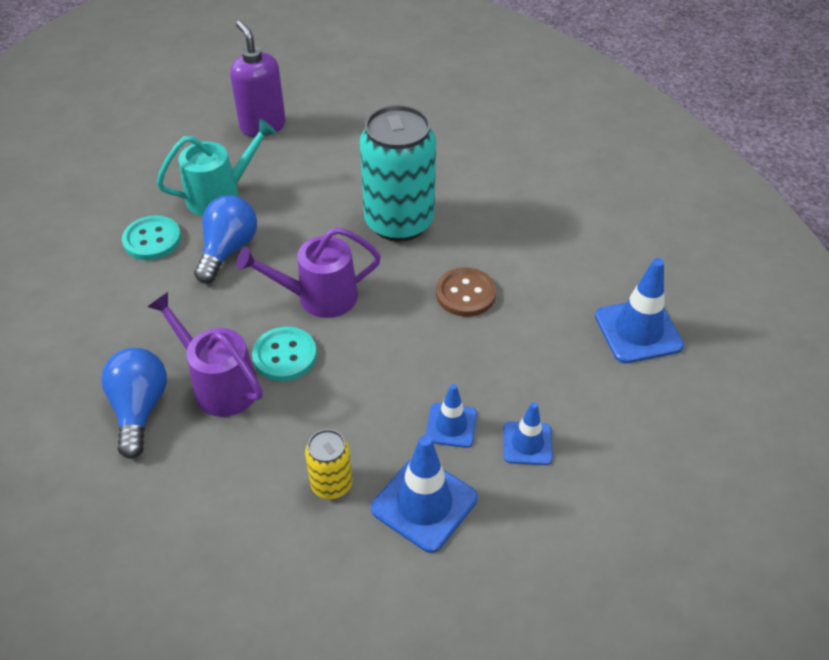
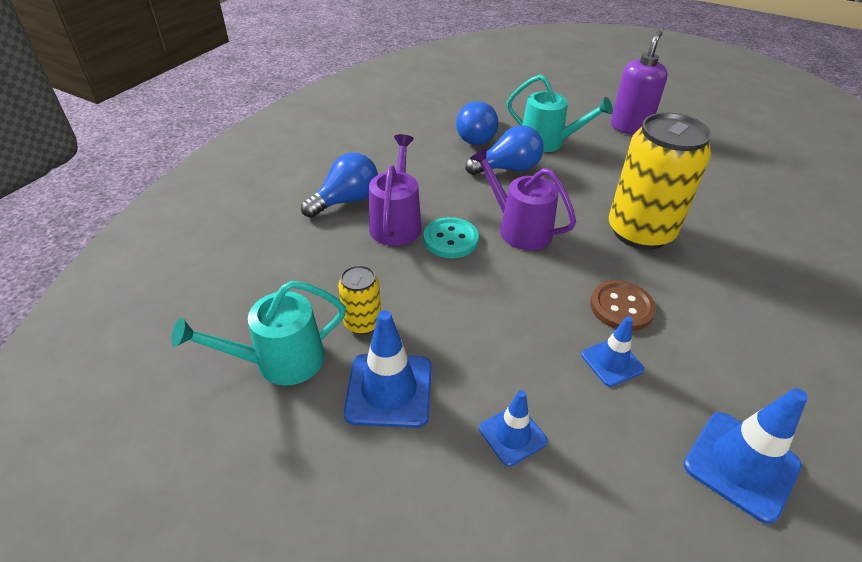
camera: 55 degrees right, 5 degrees down
turquoise button [122,215,181,260] -> blue light bulb [456,101,498,145]
turquoise can [360,105,436,242] -> yellow can [609,113,712,250]
blue traffic cone [426,384,477,448] -> blue traffic cone moved to [581,316,644,387]
none -> turquoise watering can [171,281,346,386]

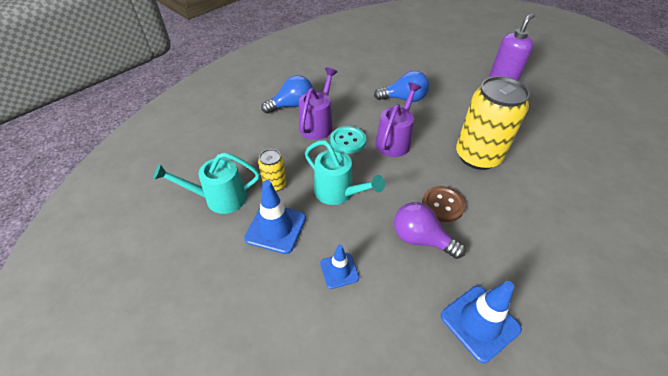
camera: 15 degrees right, 5 degrees up
blue light bulb [456,101,498,145] -> none
purple watering can [470,147,576,250] -> purple watering can turned 60 degrees clockwise [375,82,421,157]
turquoise watering can [507,75,613,152] -> turquoise watering can moved to [305,140,385,205]
blue traffic cone [581,316,644,387] -> purple light bulb [394,202,466,259]

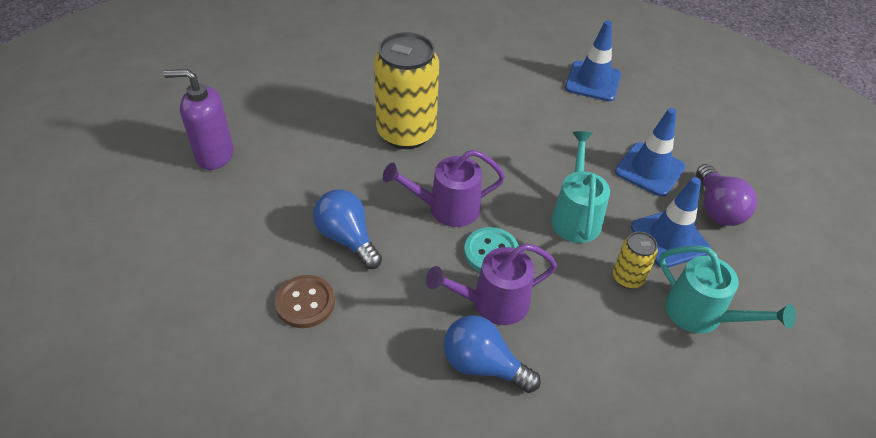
camera: 130 degrees left, 0 degrees up
blue traffic cone [320,245,359,289] -> blue traffic cone [615,108,686,197], size x1.64
purple light bulb [394,202,466,259] -> purple light bulb moved to [696,164,757,226]
brown button [422,186,466,222] -> brown button moved to [275,275,335,328]

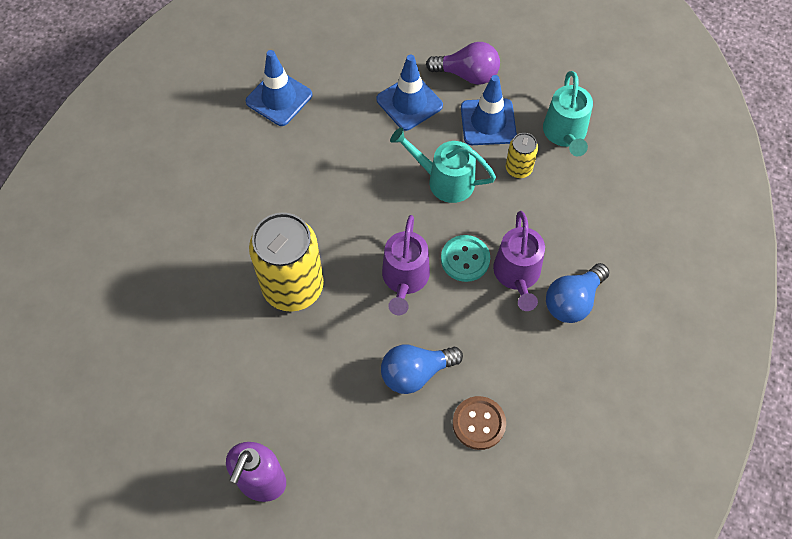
camera: 70 degrees left, 15 degrees up
turquoise watering can [659,246,796,333] -> turquoise watering can turned 120 degrees clockwise [543,71,593,156]

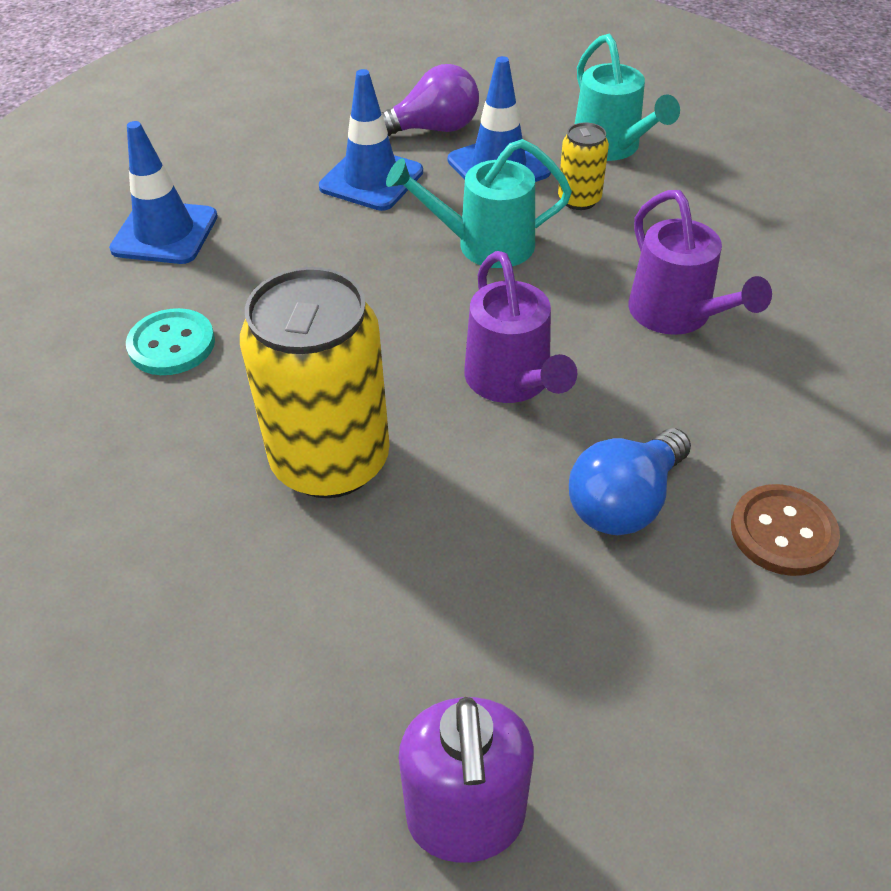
camera: 25 degrees left, 15 degrees down
turquoise button [441,235,490,282] -> turquoise button moved to [126,308,215,375]
blue light bulb [546,263,610,323] -> none

